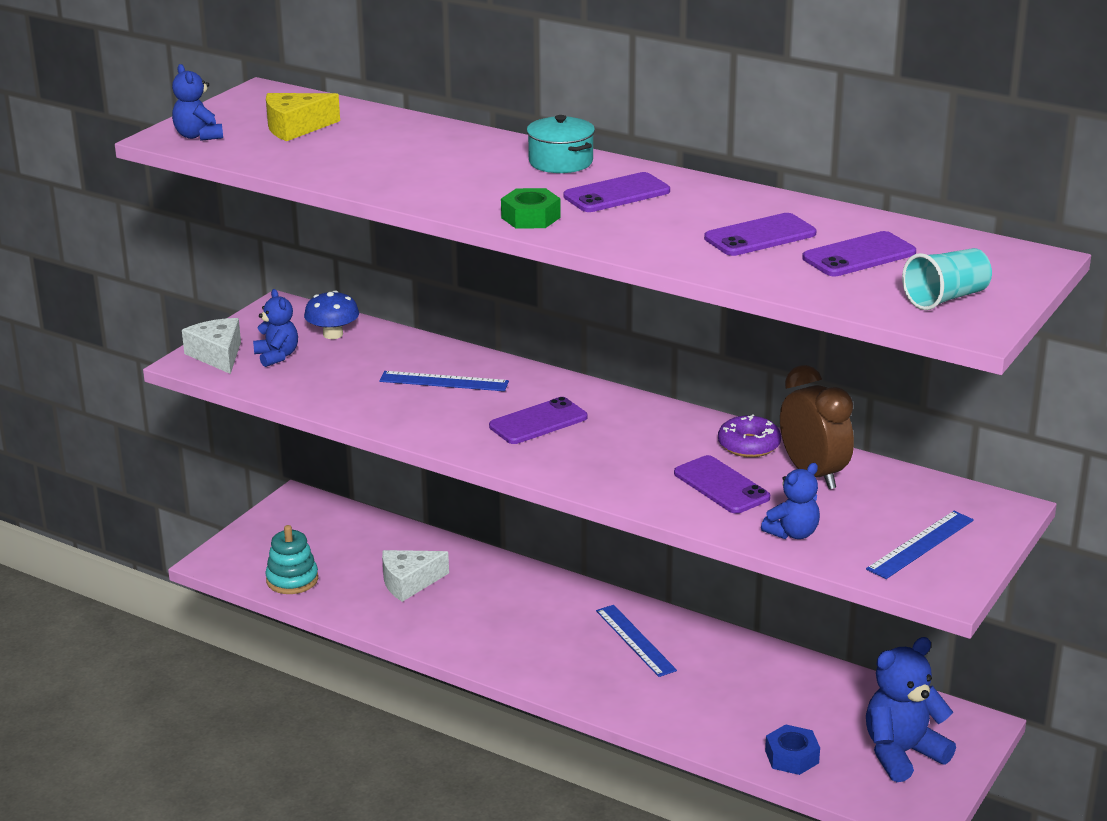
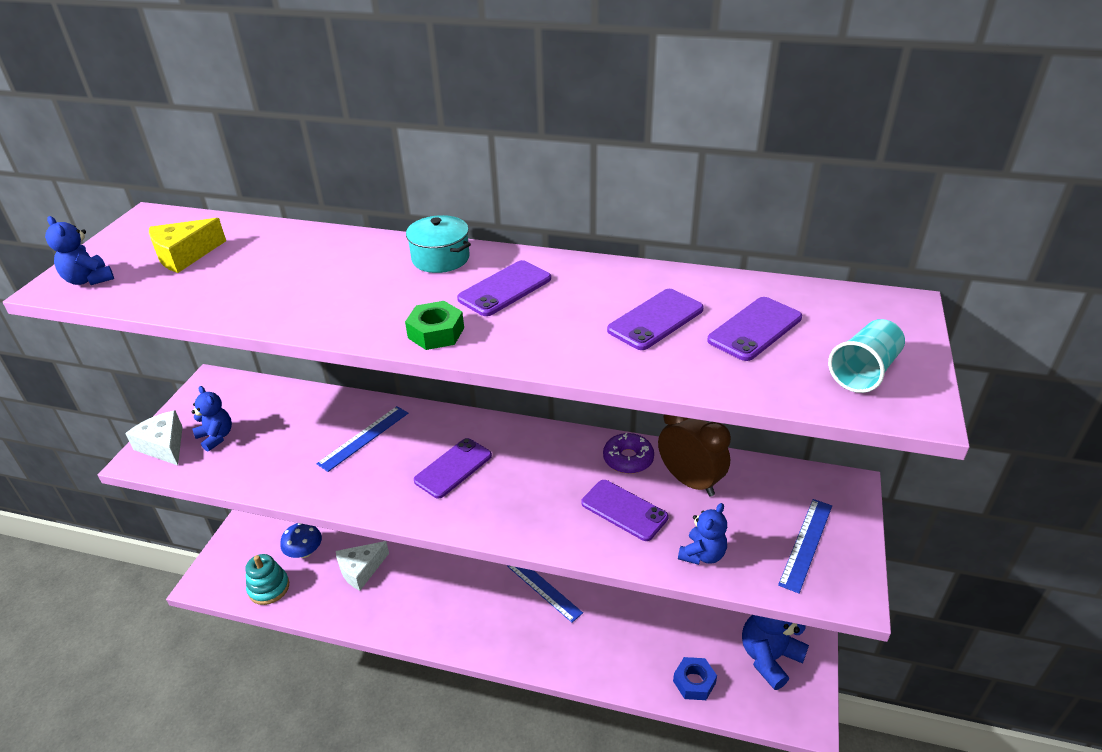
camera: 15 degrees left, 10 degrees up
blue mushroom [304,290,359,339] -> blue mushroom moved to [280,523,322,558]
blue ruler [379,371,509,391] -> blue ruler turned 45 degrees counterclockwise [316,406,408,472]

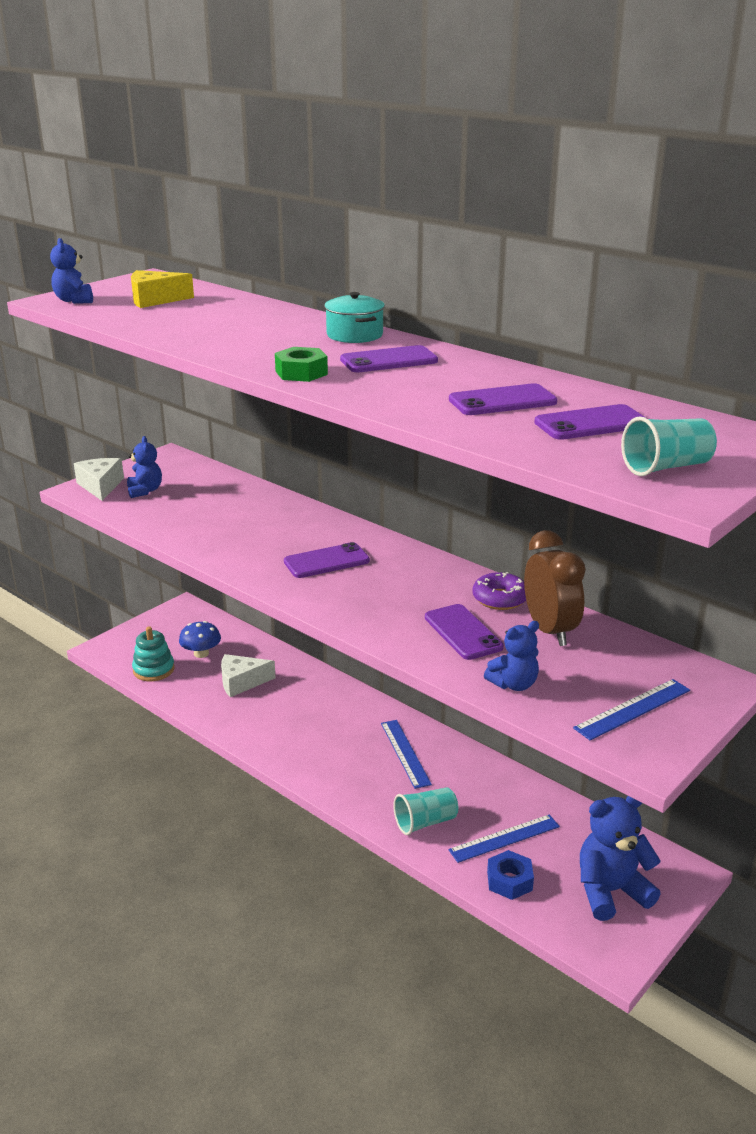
camera: 25 degrees right, 10 degrees down
blue ruler [316,406,408,472] -> blue ruler moved to [448,815,560,863]
none -> turquoise cup [393,787,458,835]

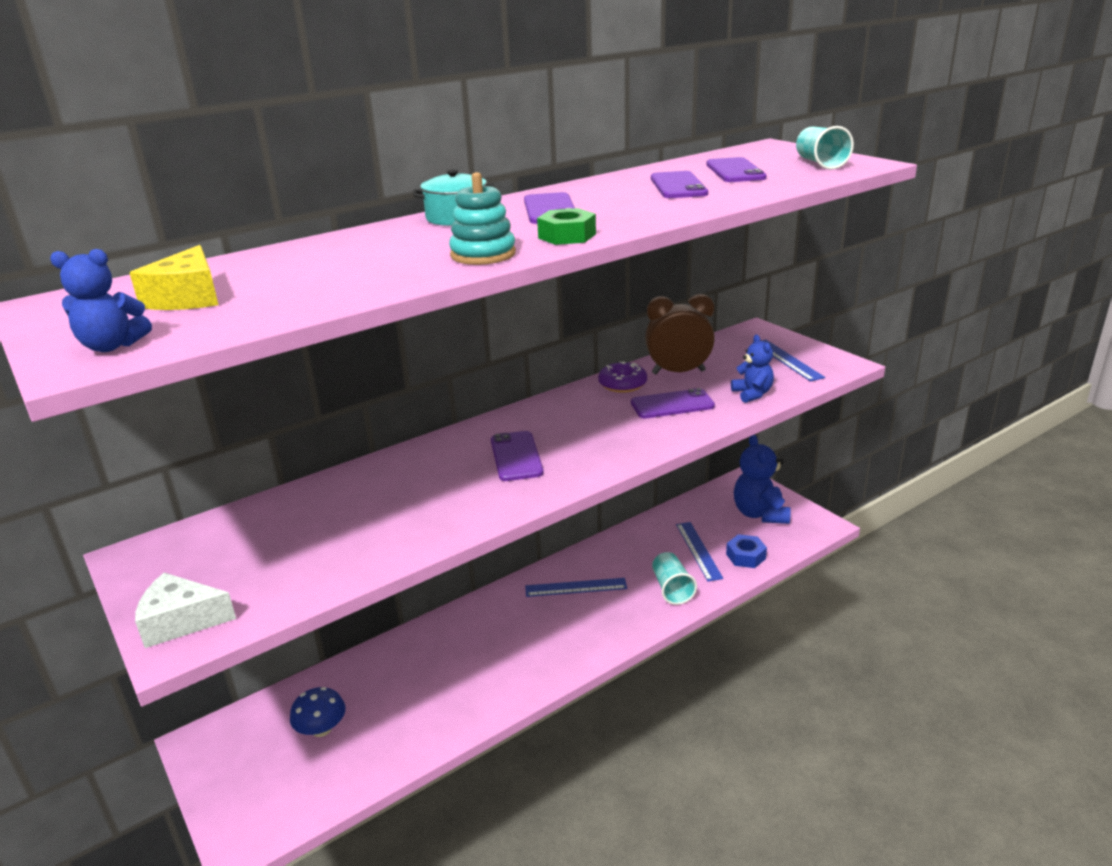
camera: 75 degrees left, 0 degrees up
blue teddy bear [127,436,162,498] -> none
turquoise stacking toy [132,626,175,681] -> turquoise stacking toy moved to [449,172,516,265]
white cheese [221,654,276,697] -> none

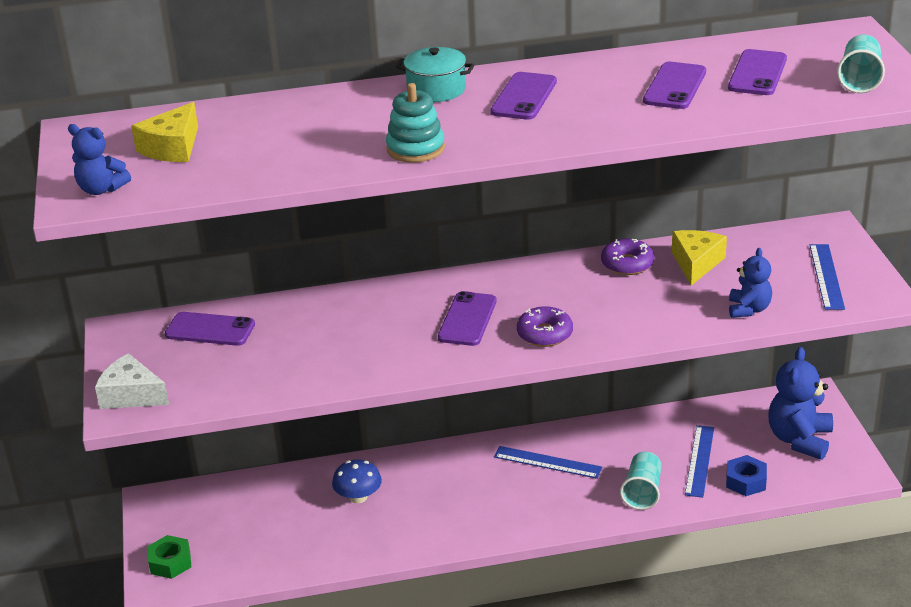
camera: 25 degrees right, 5 degrees up
blue mushroom [290,687,346,737] -> blue mushroom moved to [332,460,382,503]
green nut [537,208,596,245] -> green nut moved to [148,535,191,579]
purple phone [631,388,715,418] -> purple phone moved to [165,312,255,346]
brown clock [645,294,715,374] -> yellow cheese [672,230,727,285]
none -> purple donut [517,306,573,347]

